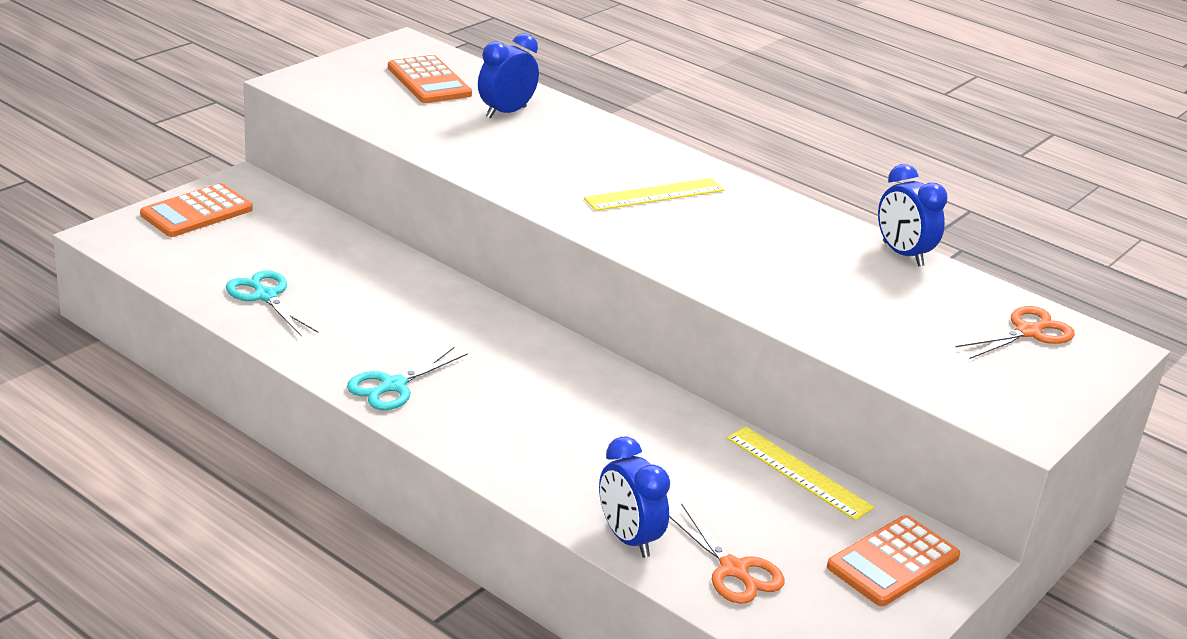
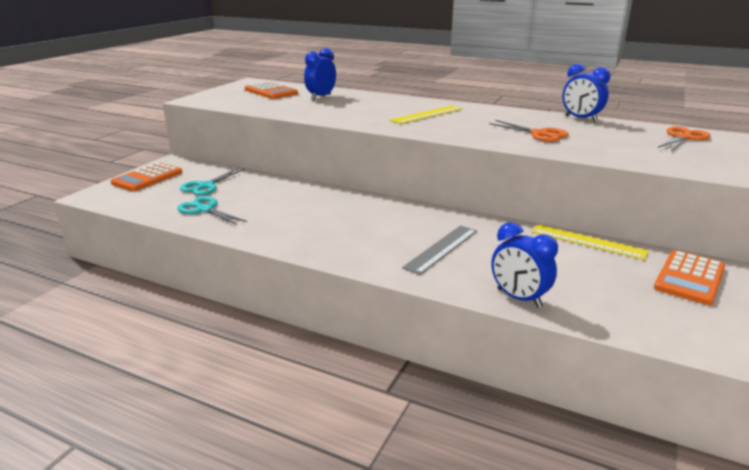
camera: 10 degrees left, 5 degrees down
turquoise scissors [347,347,468,410] -> turquoise scissors moved to [180,168,245,195]
orange scissors [669,503,785,604] -> orange scissors moved to [489,120,569,142]
none -> grey ruler [402,225,477,275]

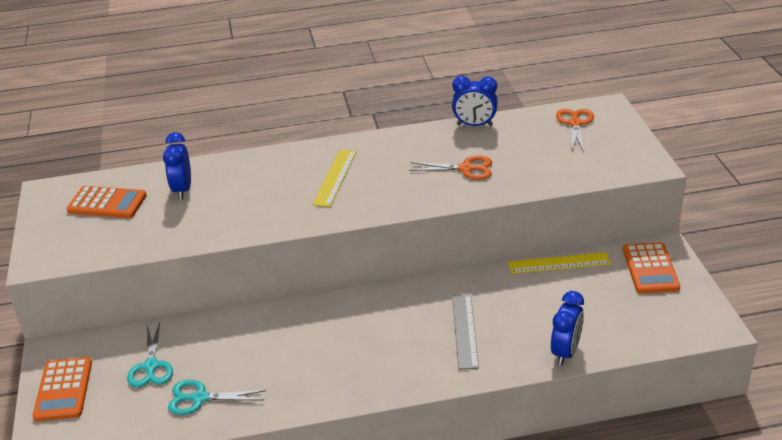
camera: 35 degrees left, 10 degrees up
blue clock [491,222,558,308] -> blue clock turned 75 degrees counterclockwise [551,291,584,366]

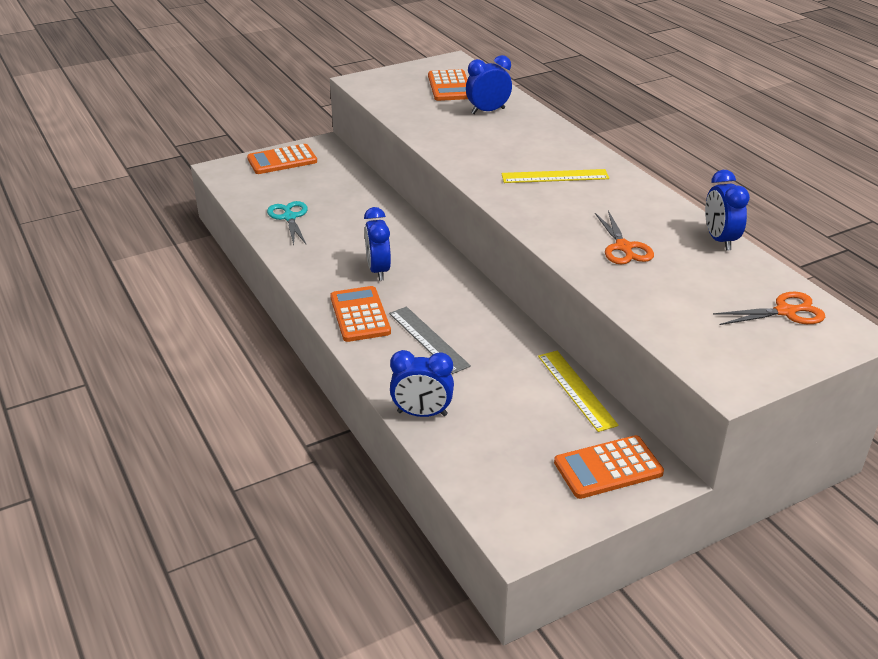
camera: 70 degrees right, 0 degrees up
turquoise scissors [127,322,173,388] -> none
grey ruler [452,294,479,370] -> grey ruler turned 75 degrees clockwise [389,307,471,374]
none -> orange calculator [330,286,391,342]
none -> blue clock [364,207,391,281]

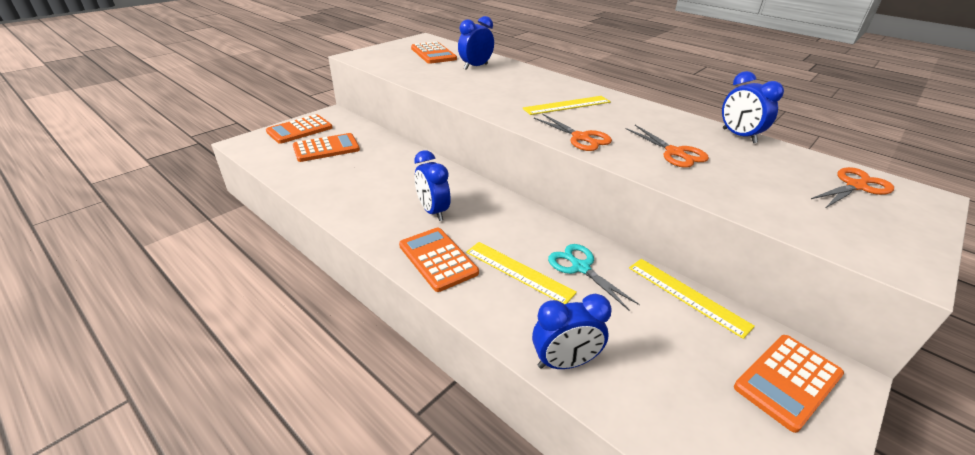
camera: 20 degrees left, 0 degrees up
turquoise scissors [267,201,308,245] -> turquoise scissors moved to [548,244,640,310]
grey ruler [389,307,471,374] -> yellow ruler [466,242,577,304]
none -> orange calculator [293,133,360,162]
none -> orange scissors [534,114,612,151]

